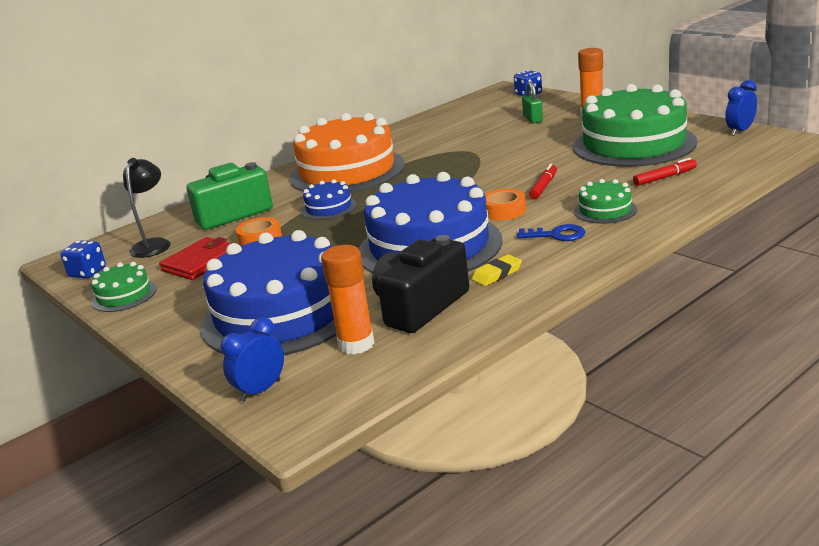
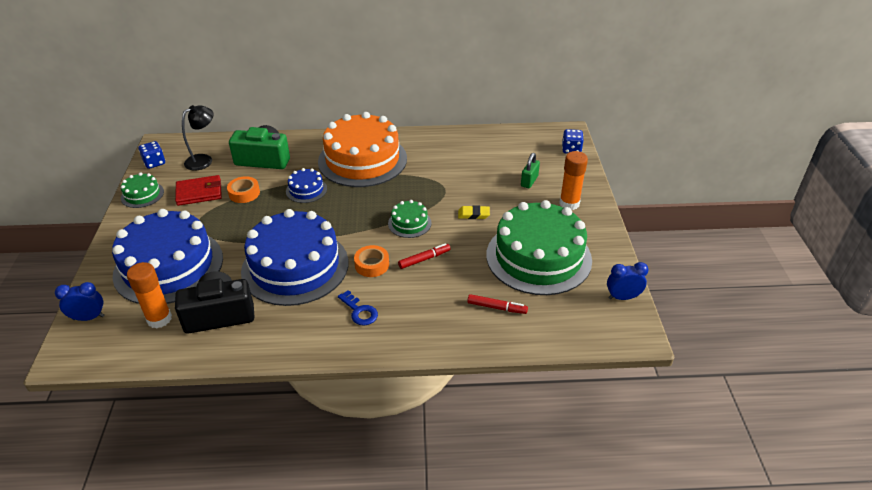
camera: 35 degrees right, 15 degrees up
yellow eraser [472,255,522,286] -> yellow eraser moved to [458,205,490,219]
green cake [574,179,637,224] -> green cake moved to [388,200,431,238]

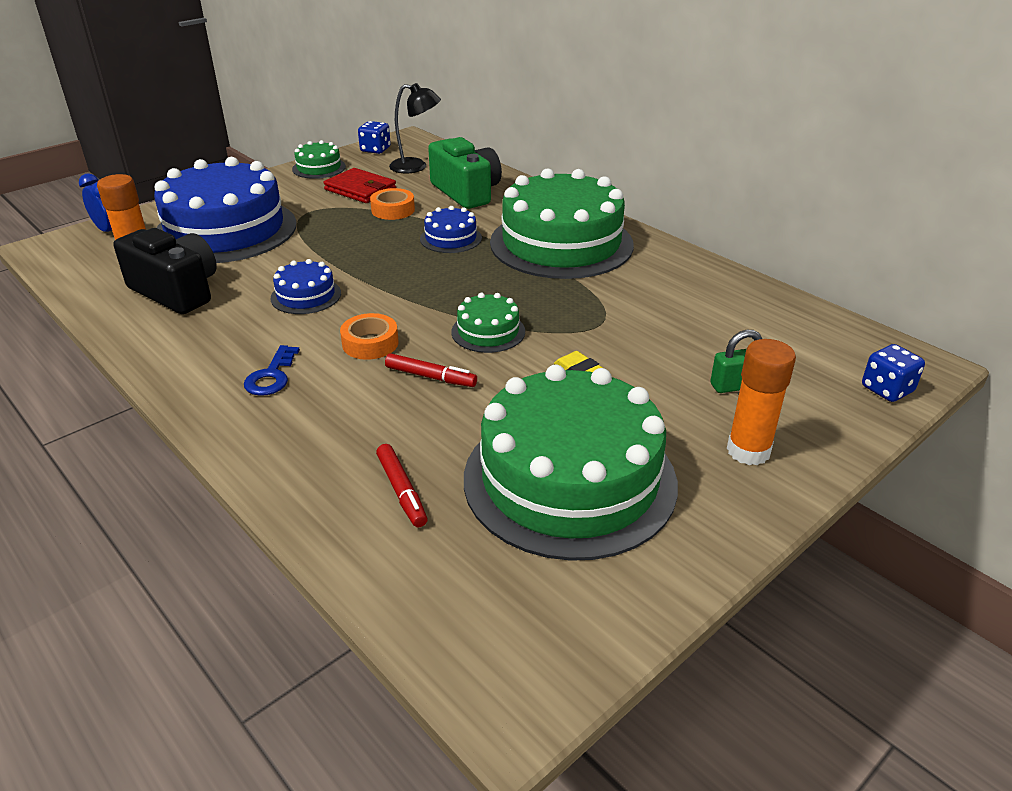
camera: 50 degrees right, 5 degrees down
blue cake [241,209,349,306] -> blue cake [270,259,341,314], size x0.44
orange cake [318,112,407,187] -> green cake [490,168,634,279]
blue clock [607,262,649,300] -> none

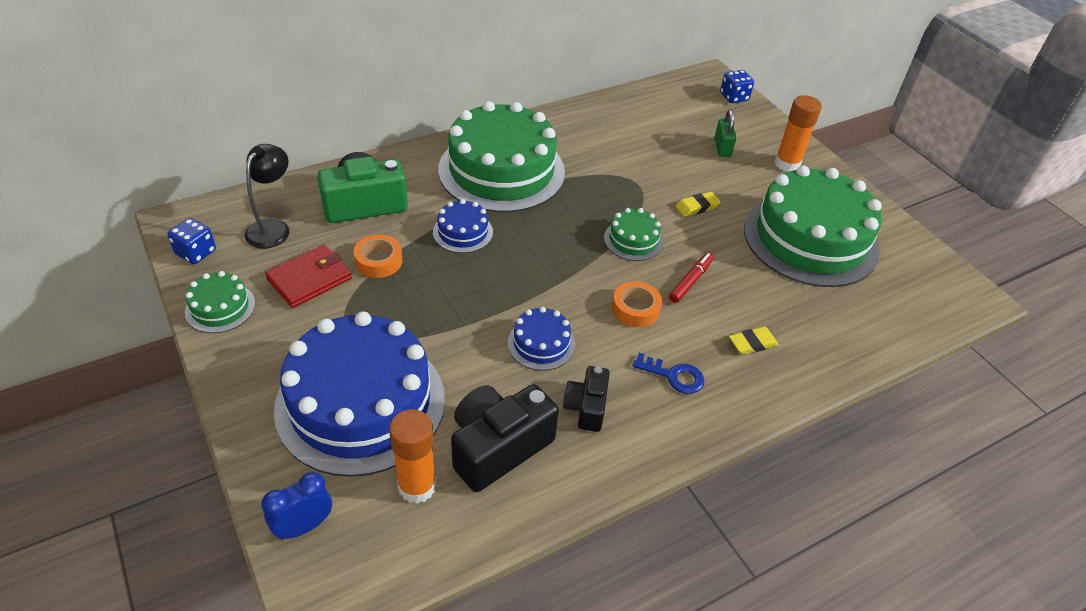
camera: 80 degrees left, 10 degrees up
red marker [376,444,428,527] -> none
none -> black camera [563,366,610,432]
none -> yellow eraser [729,327,779,355]

